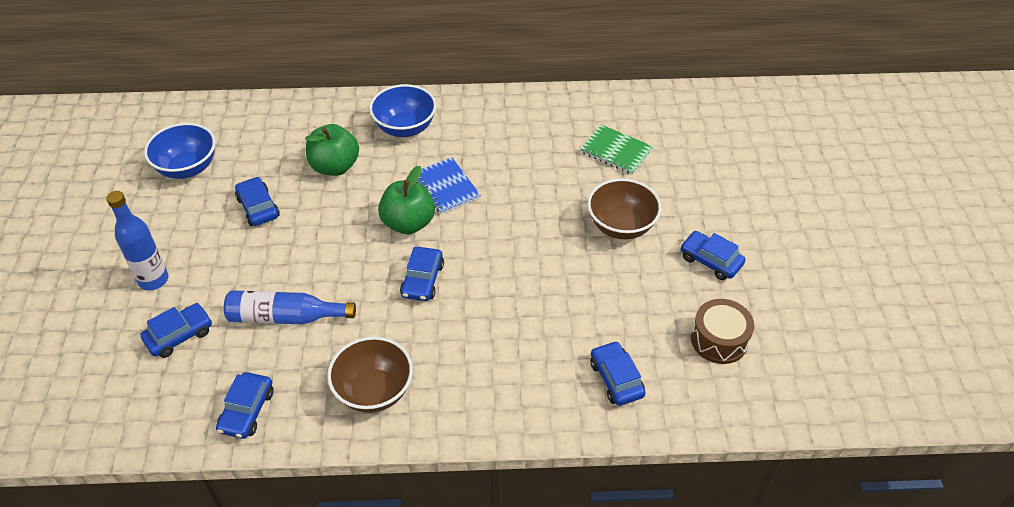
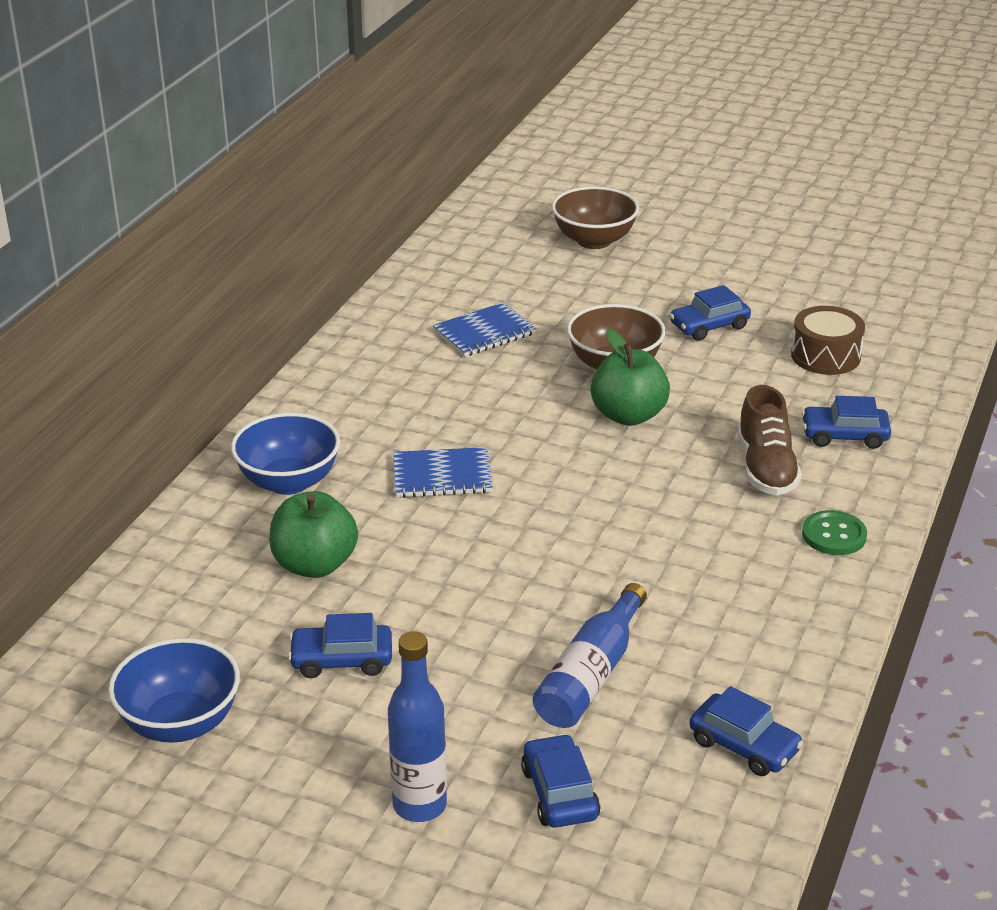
camera: 65 degrees left, 15 degrees down
brown bowl [327,337,413,413] -> brown bowl moved to [552,186,639,249]
green apple [378,166,435,234] -> green apple moved to [590,329,670,426]
blue car [400,247,444,301] -> none
green notebook [580,125,654,175] -> blue notebook [433,302,536,357]
none -> brown shoe [737,385,802,496]
none -> green button [802,510,867,555]

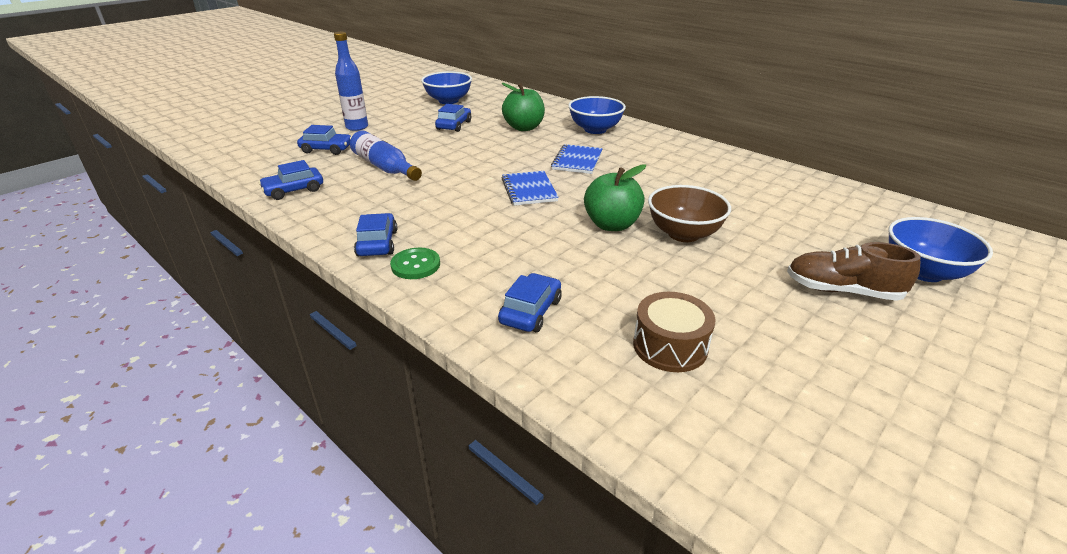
camera: 110 degrees right, 0 degrees up
blue notebook [433,302,536,357] -> blue notebook moved to [501,171,559,206]
brown bowl [552,186,639,249] -> blue bowl [888,217,993,282]
blue car [669,285,751,341] -> blue car moved to [354,213,397,256]
brown shoe [737,385,802,496] -> brown shoe moved to [787,242,920,301]

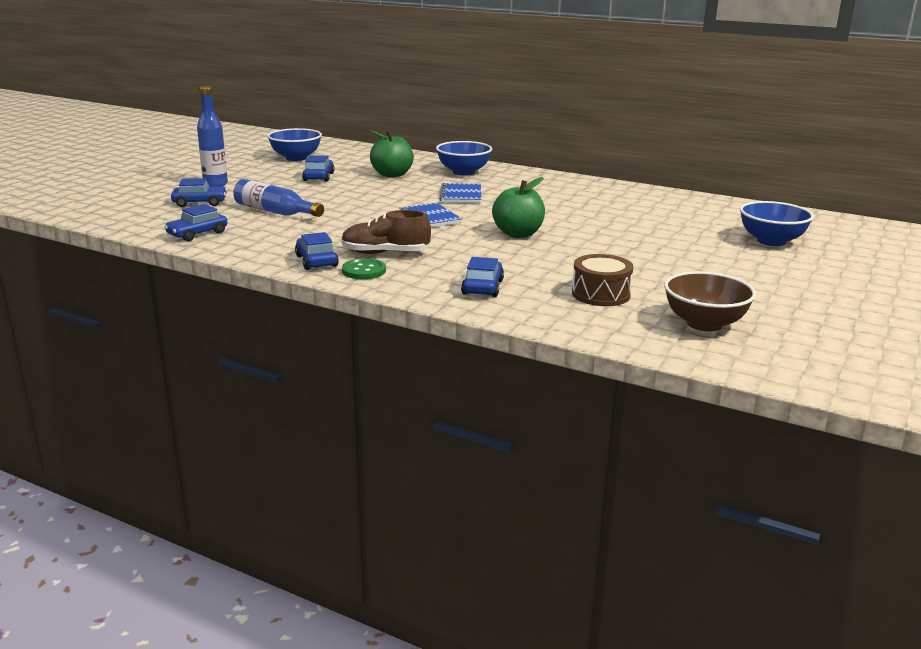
camera: 15 degrees left, 10 degrees down
brown bowl [648,185,731,242] -> brown bowl moved to [664,271,756,332]
brown shoe [787,242,920,301] -> brown shoe moved to [341,210,431,254]

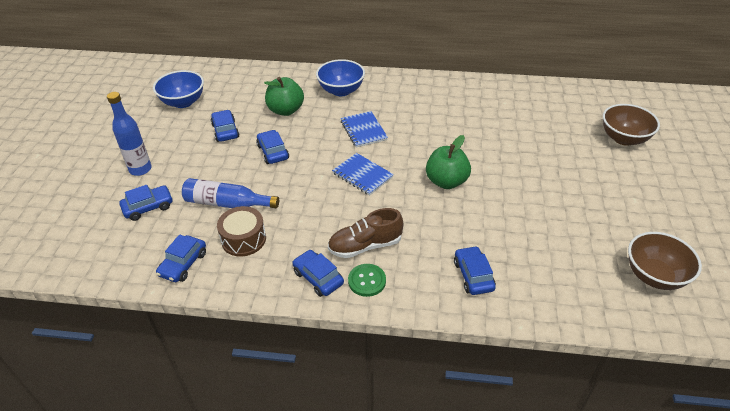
camera: 20 degrees left, 20 degrees up
brown drum [572,254,634,306] -> brown drum moved to [217,206,266,257]
blue bowl [740,201,814,246] -> brown bowl [603,104,660,146]
none -> blue car [256,130,289,164]

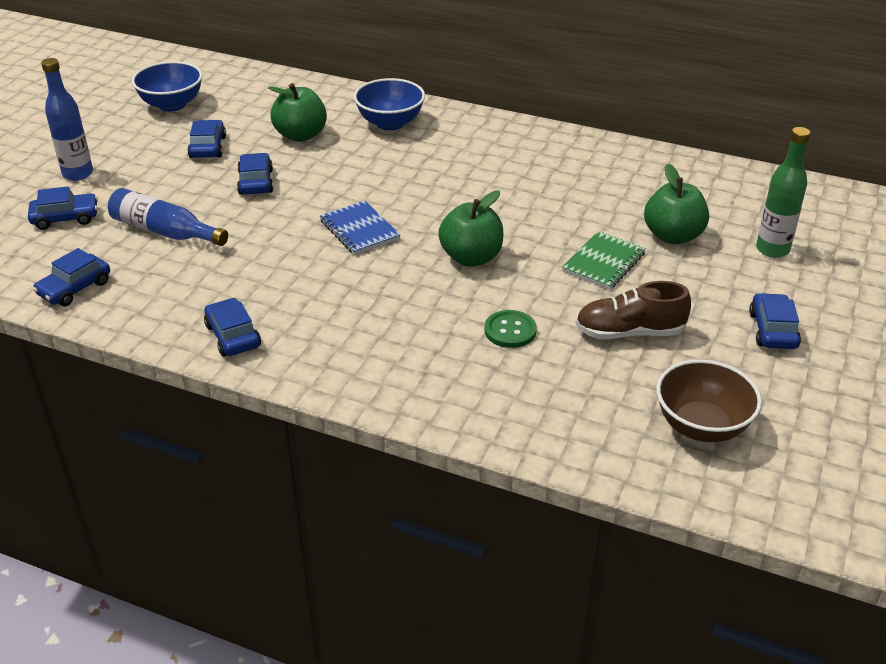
camera: 15 degrees right, 5 degrees down
brown drum [217,206,266,257] -> none
brown shoe [328,208,403,258] -> brown shoe moved to [576,281,691,339]
blue notebook [341,111,388,148] -> none
green button [348,264,386,297] -> green button moved to [485,310,537,348]
blue car [454,246,496,295] -> blue car moved to [749,293,801,349]
brown bowl [603,104,660,146] -> green bottle [756,127,810,258]
none -> green notebook [562,231,646,290]
none -> green apple [644,163,709,244]

